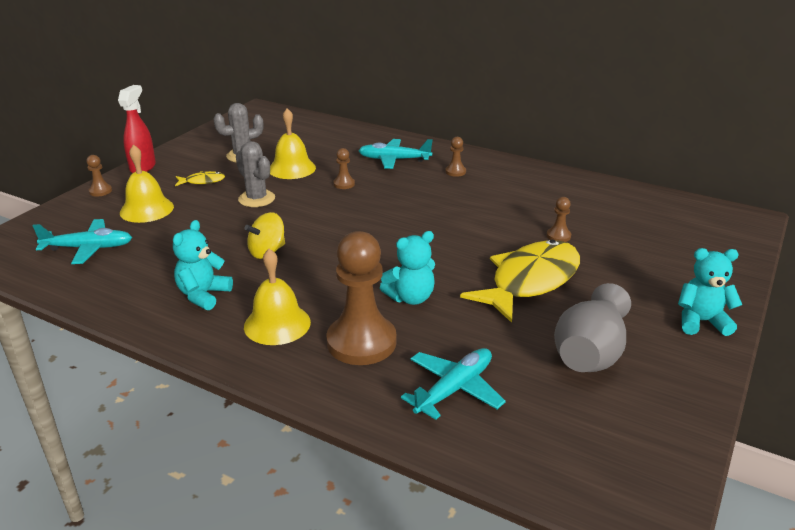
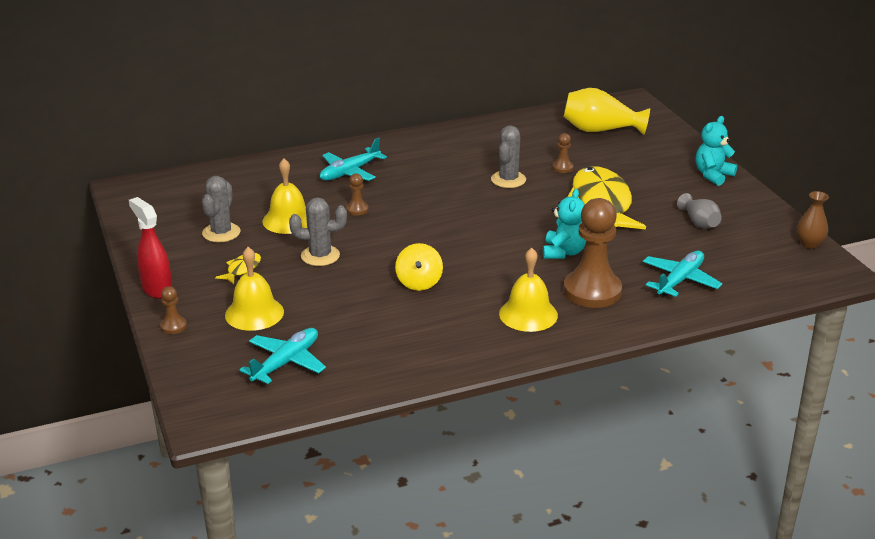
camera: 50 degrees left, 0 degrees up
turquoise teddy bear [173,220,233,310] -> none
turquoise plane [401,348,506,420] -> turquoise plane turned 45 degrees clockwise [643,251,722,297]
brown pawn [445,137,466,177] -> none
grey vase [554,283,631,372] -> grey vase [677,193,722,229], size x0.58
none -> grey cactus [491,125,526,188]
none -> yellow vase [564,88,650,135]
none -> brown vase [797,191,829,249]

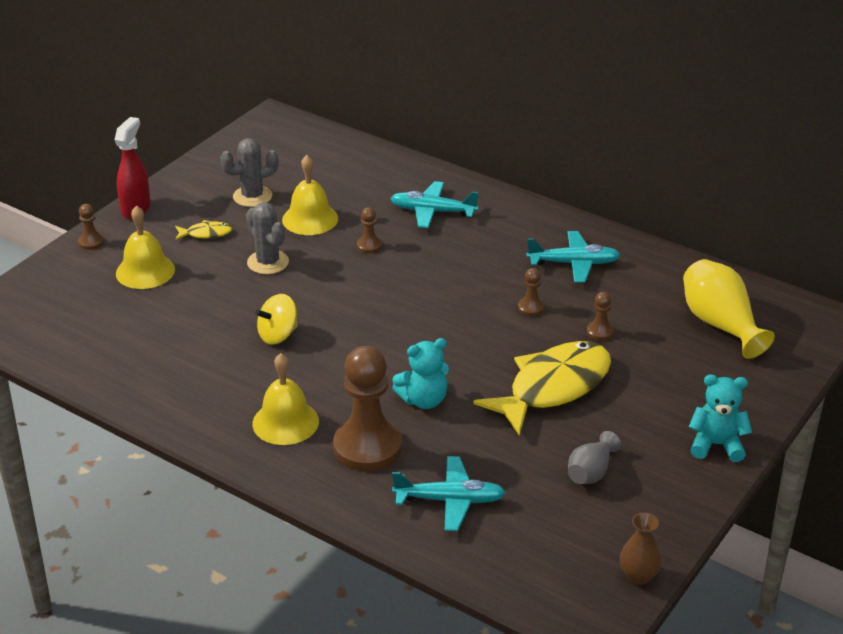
camera: 55 degrees right, 5 degrees up
turquoise plane [240,328,326,384] -> turquoise plane moved to [526,231,620,282]
grey cactus [491,125,526,188] -> brown pawn [518,268,544,316]

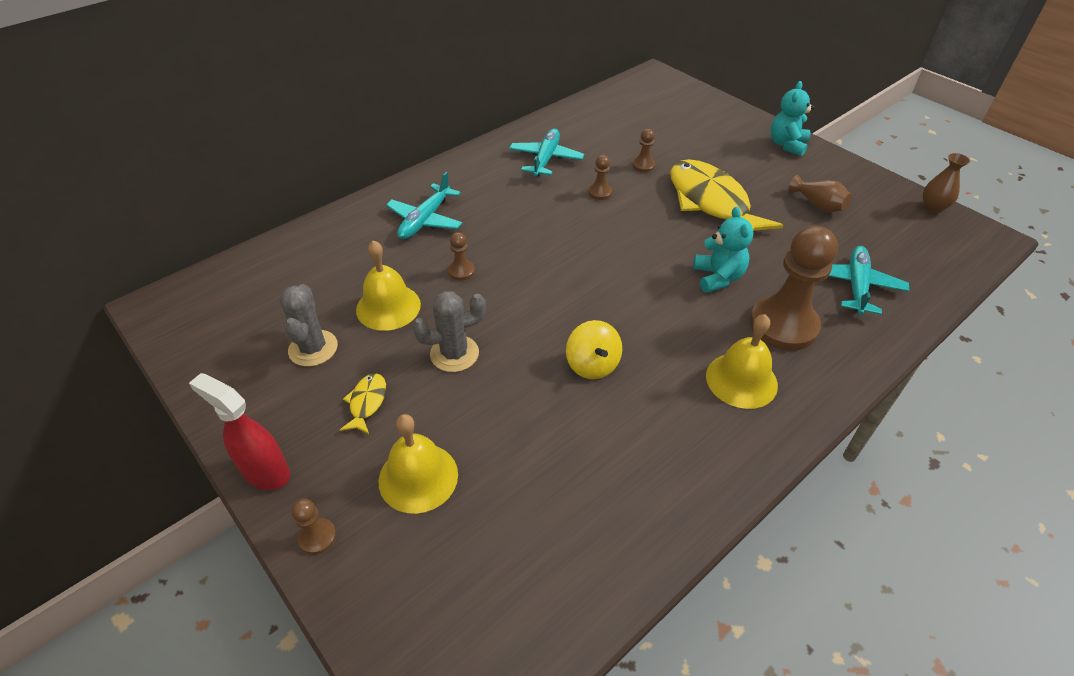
camera: 75 degrees left, 10 degrees up
grey vase [568,431,621,484] -> brown vase [788,175,851,212]
yellow vase [683,259,775,359] -> none

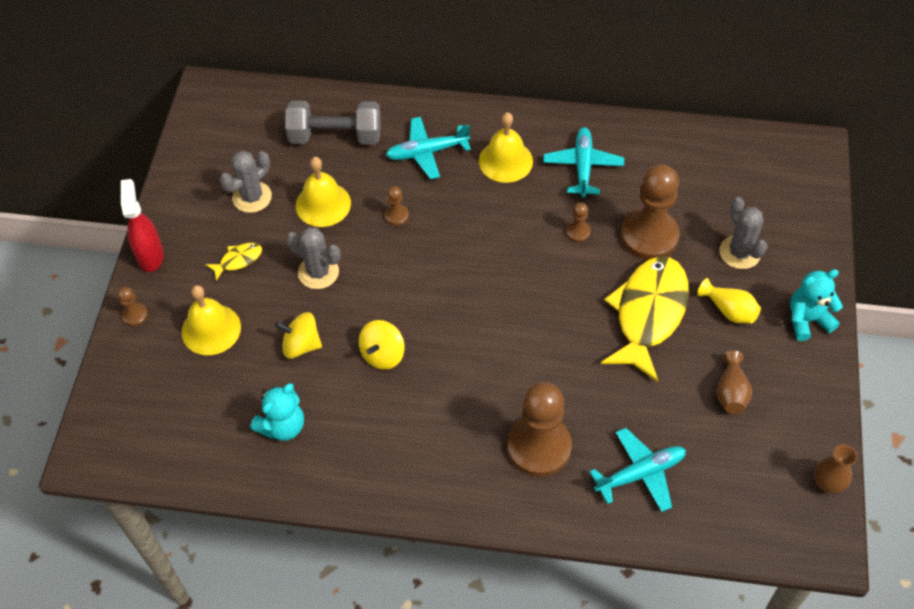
camera: 50 degrees right, 10 degrees up
turquoise plane [509,128,584,177] -> turquoise plane turned 60 degrees counterclockwise [543,127,624,198]
brown pawn [632,129,655,172] -> brown pawn [621,164,679,260], size x2.34
turquoise teddy bear [693,207,753,293] -> turquoise teddy bear moved to [250,383,304,441]
yellow bell [706,314,778,409] -> yellow bell moved to [479,112,533,183]
none -> yellow spinning top [275,312,322,358]
none -> grey dumbbell [285,101,381,145]
none -> yellow vase [697,278,761,323]
none -> grey cactus [719,197,768,269]

